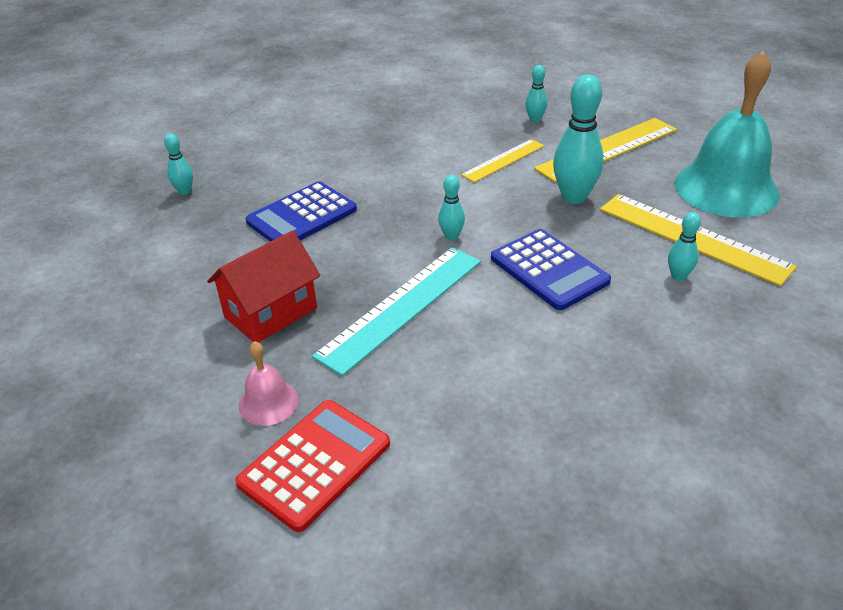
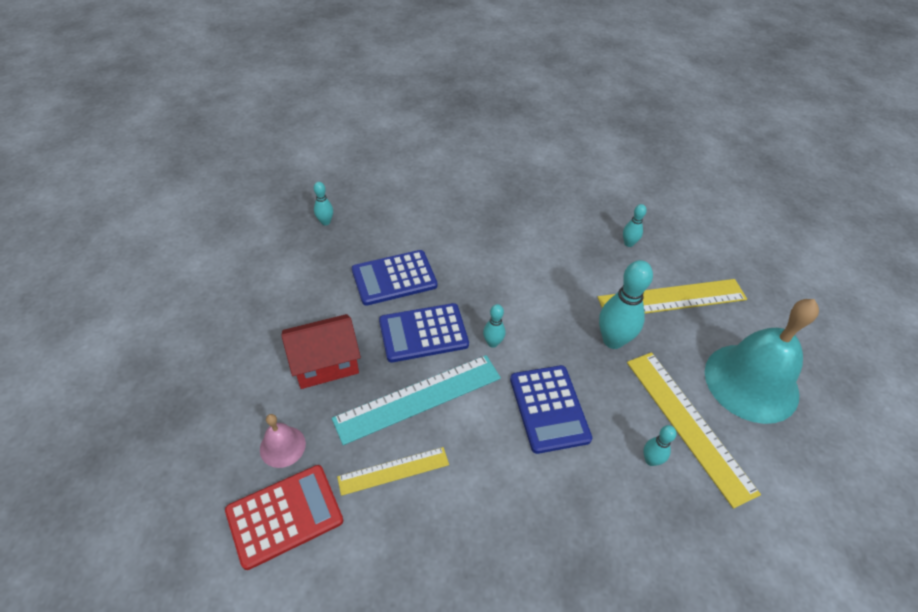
camera: 20 degrees right, 10 degrees up
yellow ruler [461,139,544,183] -> yellow ruler moved to [337,447,449,496]
none -> blue calculator [379,303,469,363]

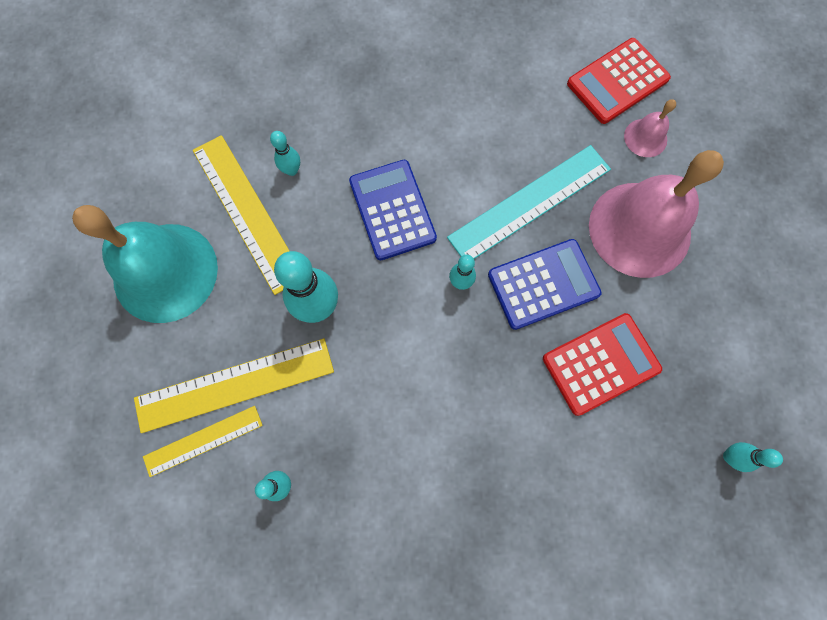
camera: 175 degrees right, 25 degrees up
red house [281,314,361,389] -> pink bell [589,150,724,278]
yellow ruler [337,447,449,496] -> yellow ruler moved to [143,406,263,477]
blue calculator [352,250,437,306] -> red calculator [543,313,662,416]

